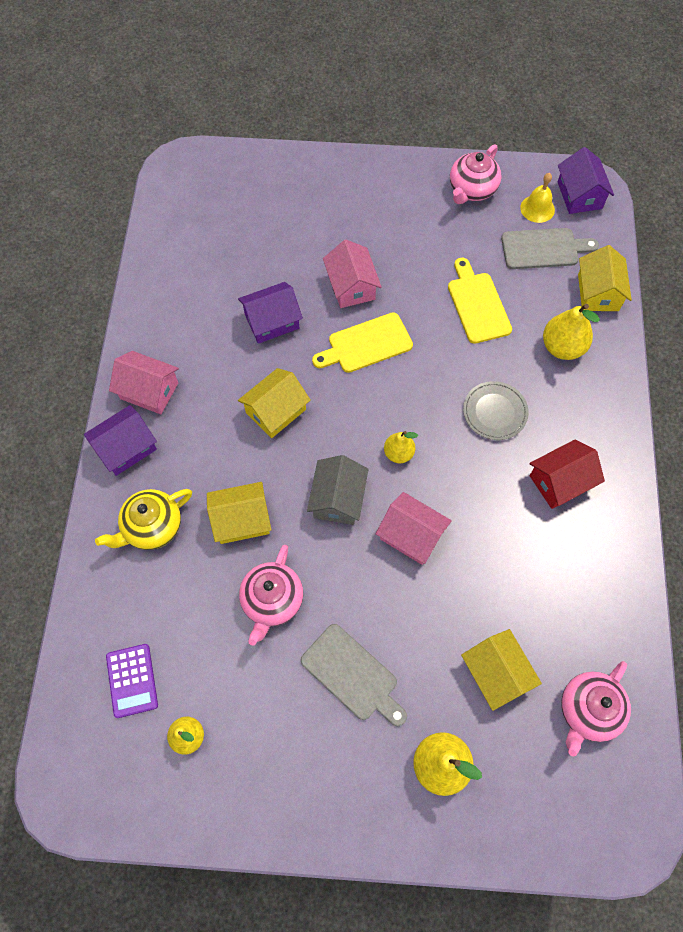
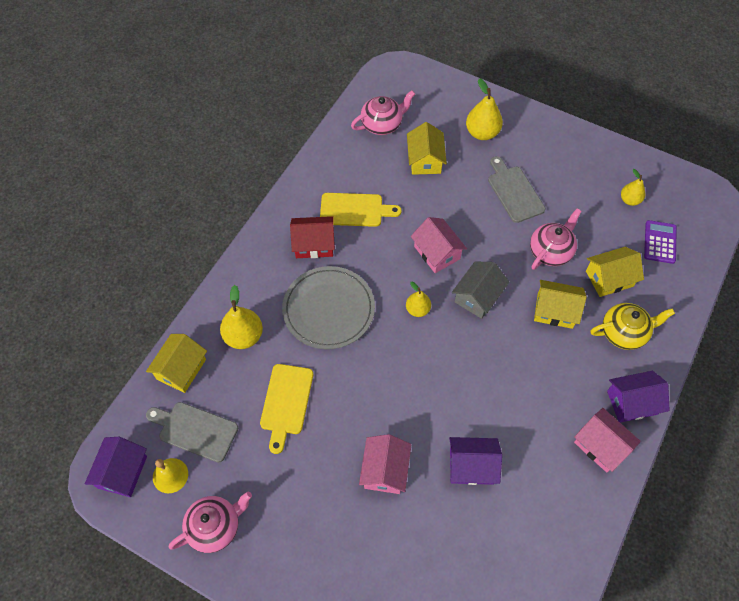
camera: 155 degrees left, 5 degrees down
yellow house [238,368,311,438] -> yellow house moved to [586,247,644,297]
yellow cutting board [312,313,413,373] -> yellow cutting board moved to [320,193,402,227]
grey plate [463,381,529,440] -> grey plate [282,266,375,349], size x1.71

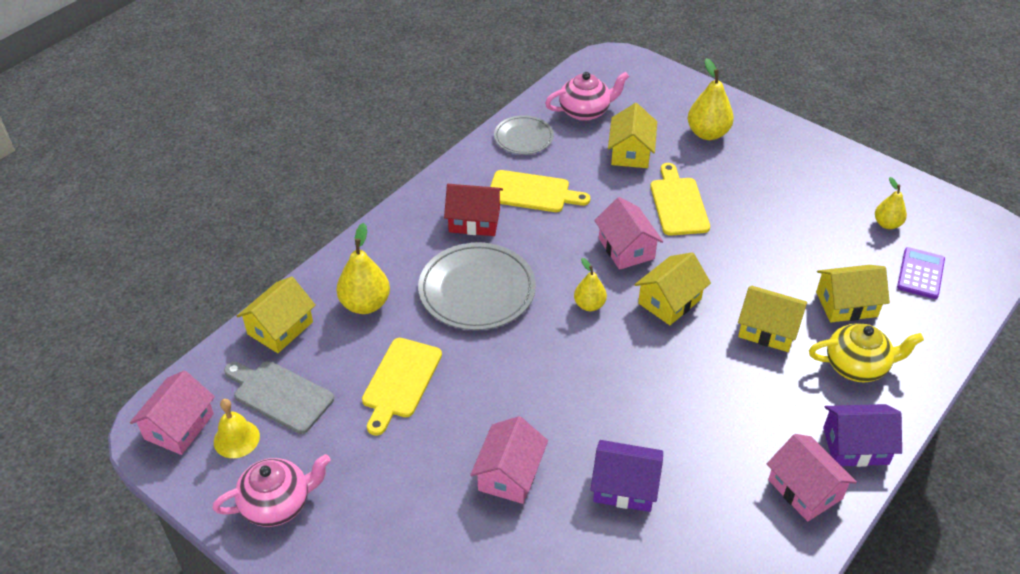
camera: 10 degrees right, 15 degrees down
purple house [85,437,147,497] -> pink house [130,370,215,455]
grey house [452,262,509,319] -> yellow house [634,252,711,325]
grey cutting board [488,156,545,223] -> none
pink teapot [530,208,582,270] -> none
none -> grey plate [494,115,554,154]
none -> yellow cutting board [650,163,710,236]

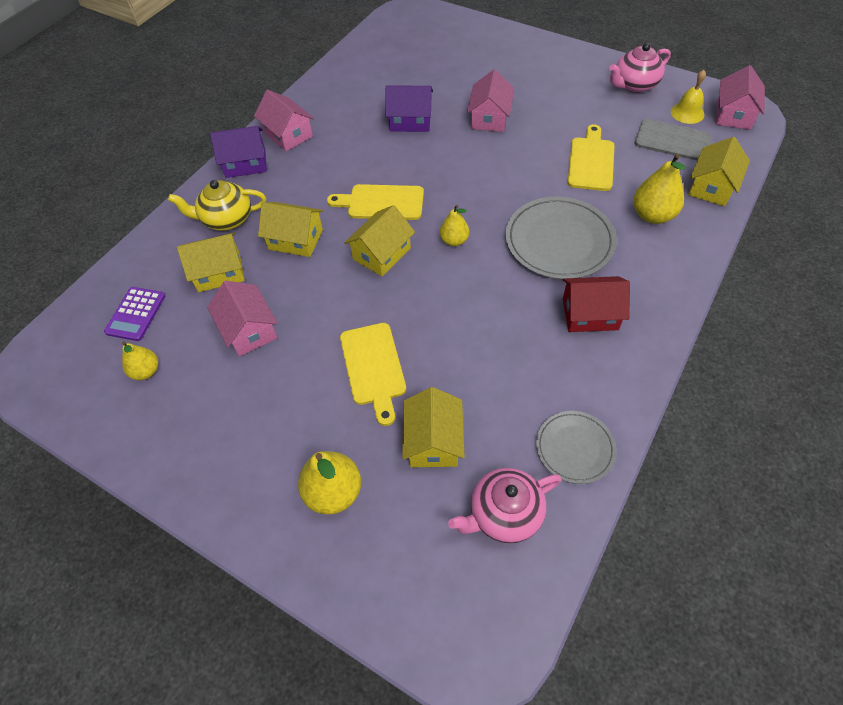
camera: 175 degrees right, 10 degrees up
yellow cutting board [490,170,590,212] -> yellow cutting board moved to [327,184,424,220]
pink house [594,197,663,270] -> pink house moved to [207,281,278,356]

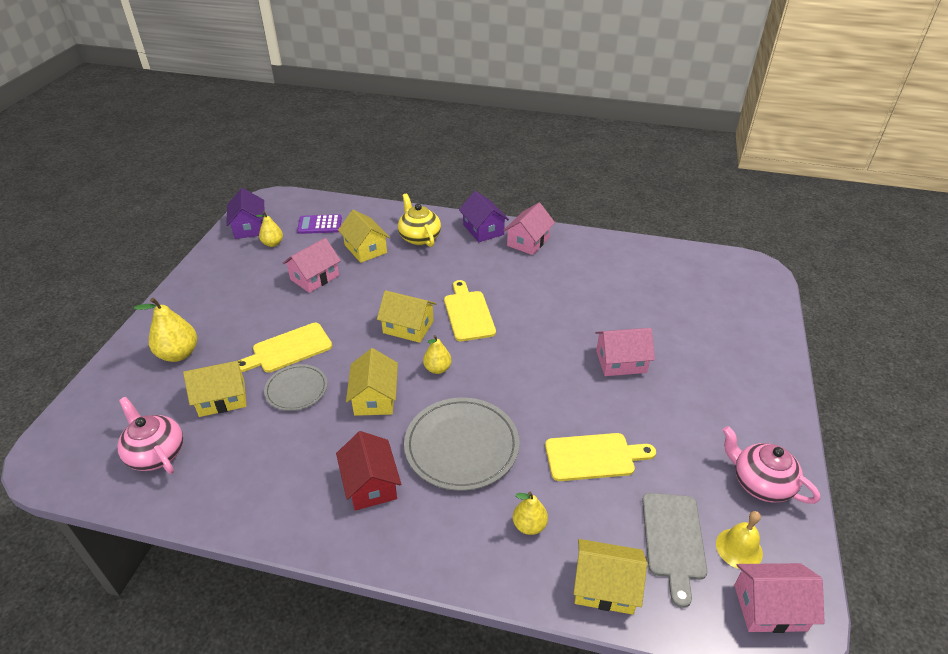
camera: 70 degrees right, 15 degrees down
yellow house [258,202,323,257] -> yellow house moved to [346,348,398,416]
purple house [385,85,433,132] -> purple house moved to [226,188,265,239]
grey plate [536,411,616,484] -> grey plate moved to [264,364,327,411]
yellow pear [633,153,685,224] -> yellow pear [513,492,548,535], size x0.62

